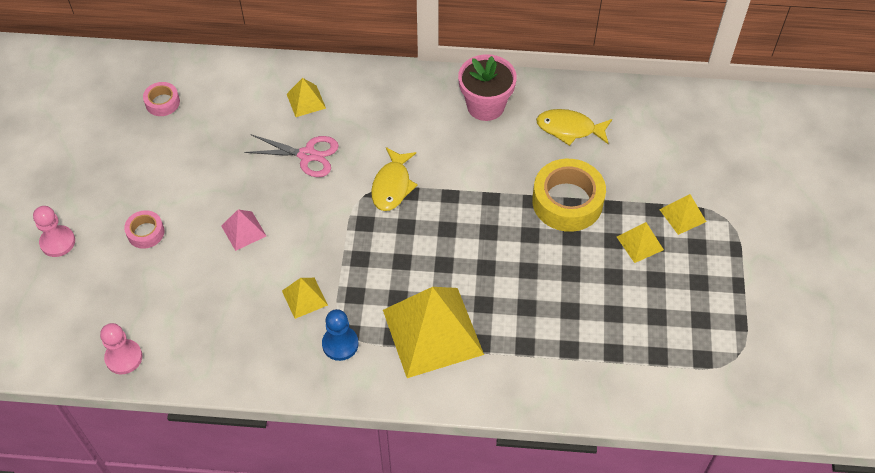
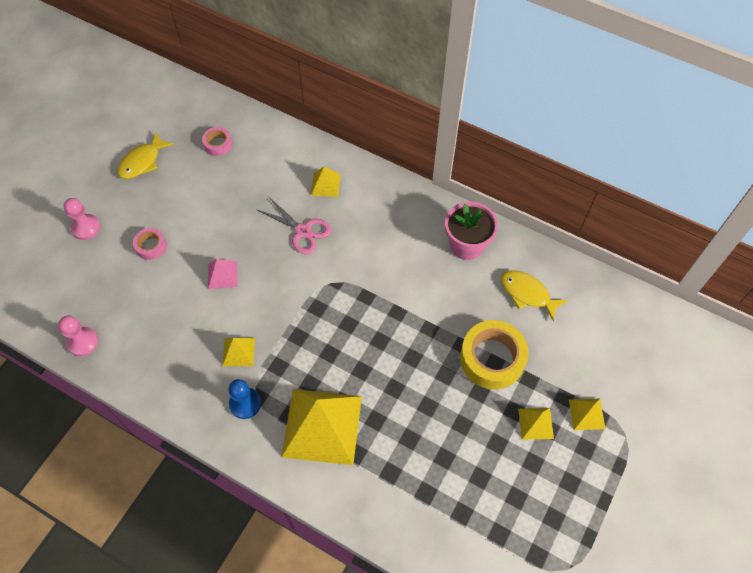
camera: 25 degrees right, 5 degrees up
yellow fish [371,147,418,211] -> yellow fish moved to [117,132,174,179]

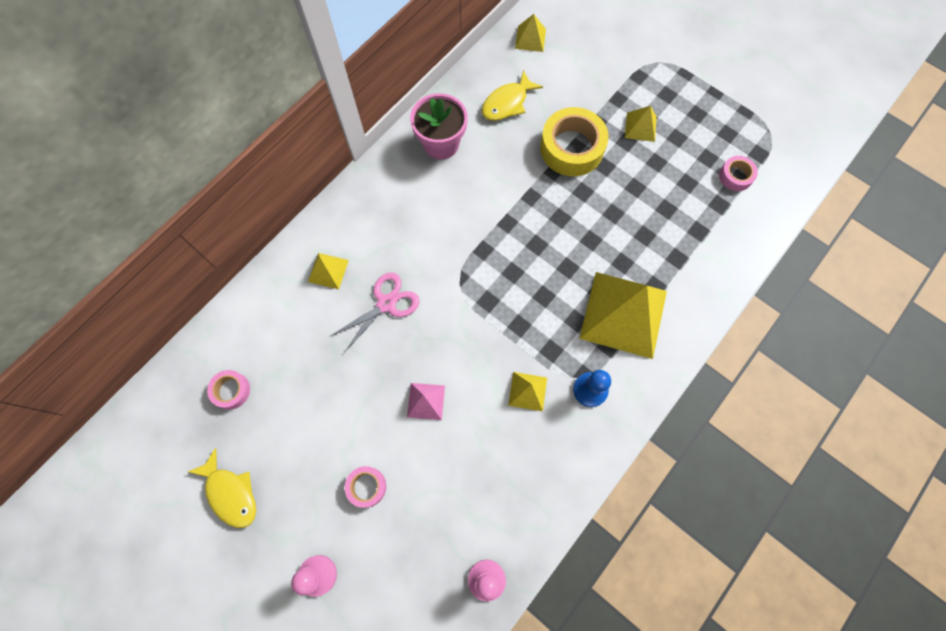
camera: 80 degrees left, 10 degrees up
yellow pyramid [569,399,606,430] -> yellow pyramid moved to [515,14,546,52]
none -> pink tape [719,156,758,191]

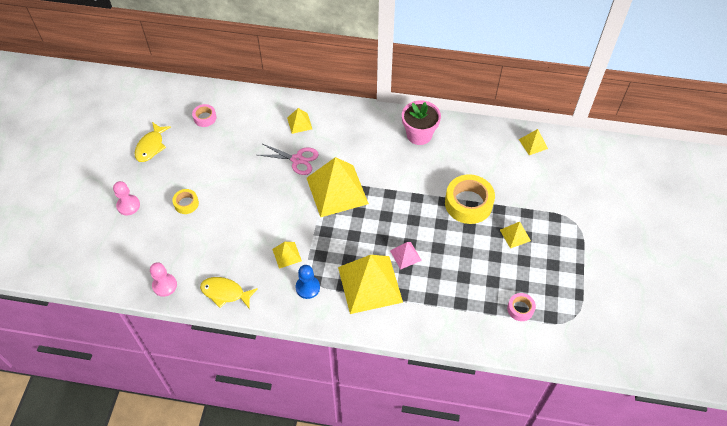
camera: 60 degrees right, 15 degrees down
pink tape [345,466,386,508] -> yellow tape [172,189,199,214]
pink pyramid [407,383,445,420] -> pink pyramid moved to [390,242,422,270]
yellow fish [482,70,543,121] -> yellow fish moved to [200,277,258,308]
none -> yellow pyramid [307,157,369,217]

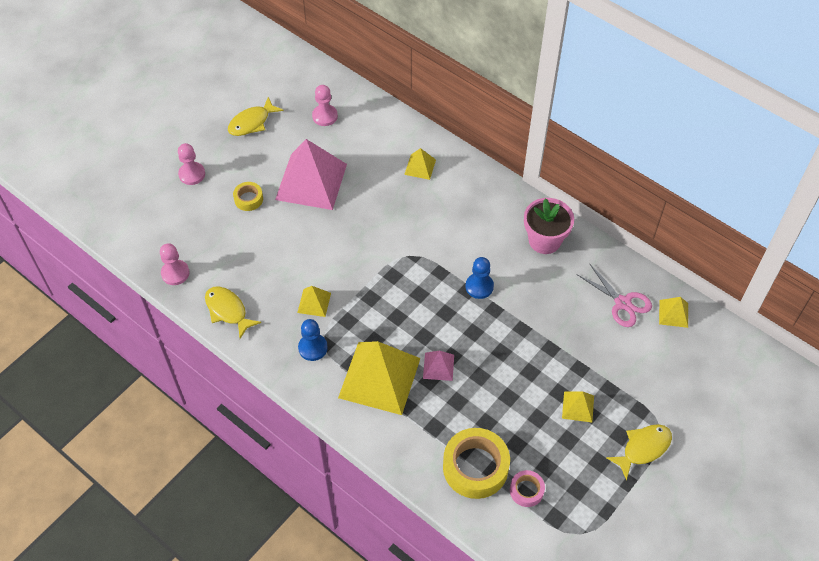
camera: 30 degrees right, 0 degrees up
pink tape [192,104,217,127] -> pink pawn [312,85,338,126]
pink scissors [258,143,319,175] -> pink scissors moved to [576,263,652,327]
yellow pyramid [307,157,369,217] -> none
yellow tape [445,174,495,224] -> yellow tape moved to [443,428,510,499]
none -> pink pyramid [275,139,347,210]
none -> blue pawn [466,257,494,299]
none -> yellow fish [606,424,672,481]

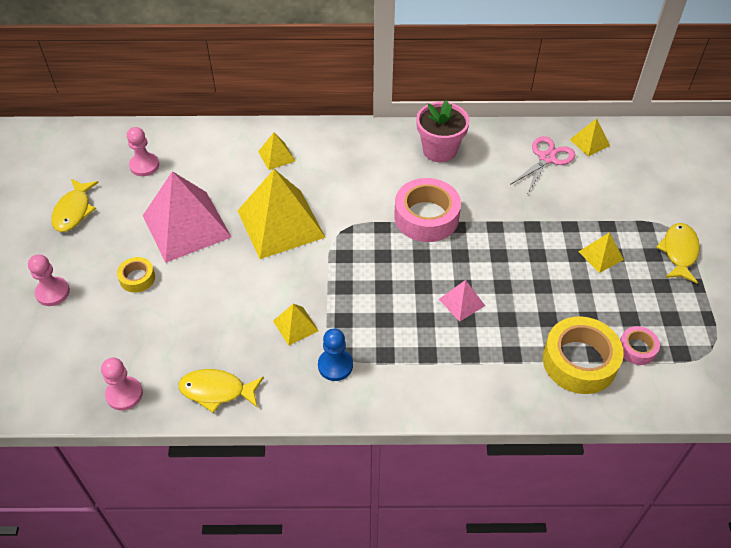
camera: 40 degrees left, 5 degrees down
yellow pyramid [338,341,420,415] -> yellow pyramid moved to [238,169,326,259]
blue pawn [466,257,494,299] -> pink tape [394,178,461,242]
pink scissors [576,263,652,327] -> pink scissors turned 60 degrees counterclockwise [510,136,575,193]

